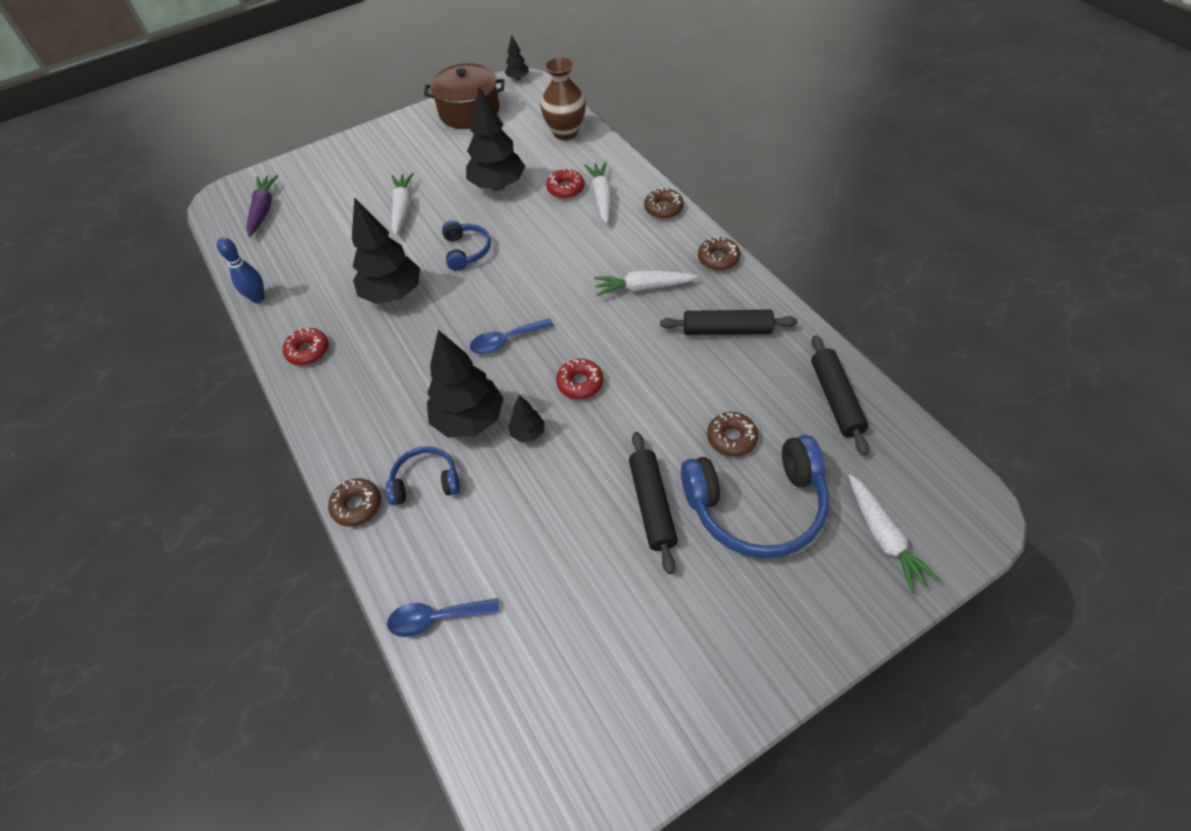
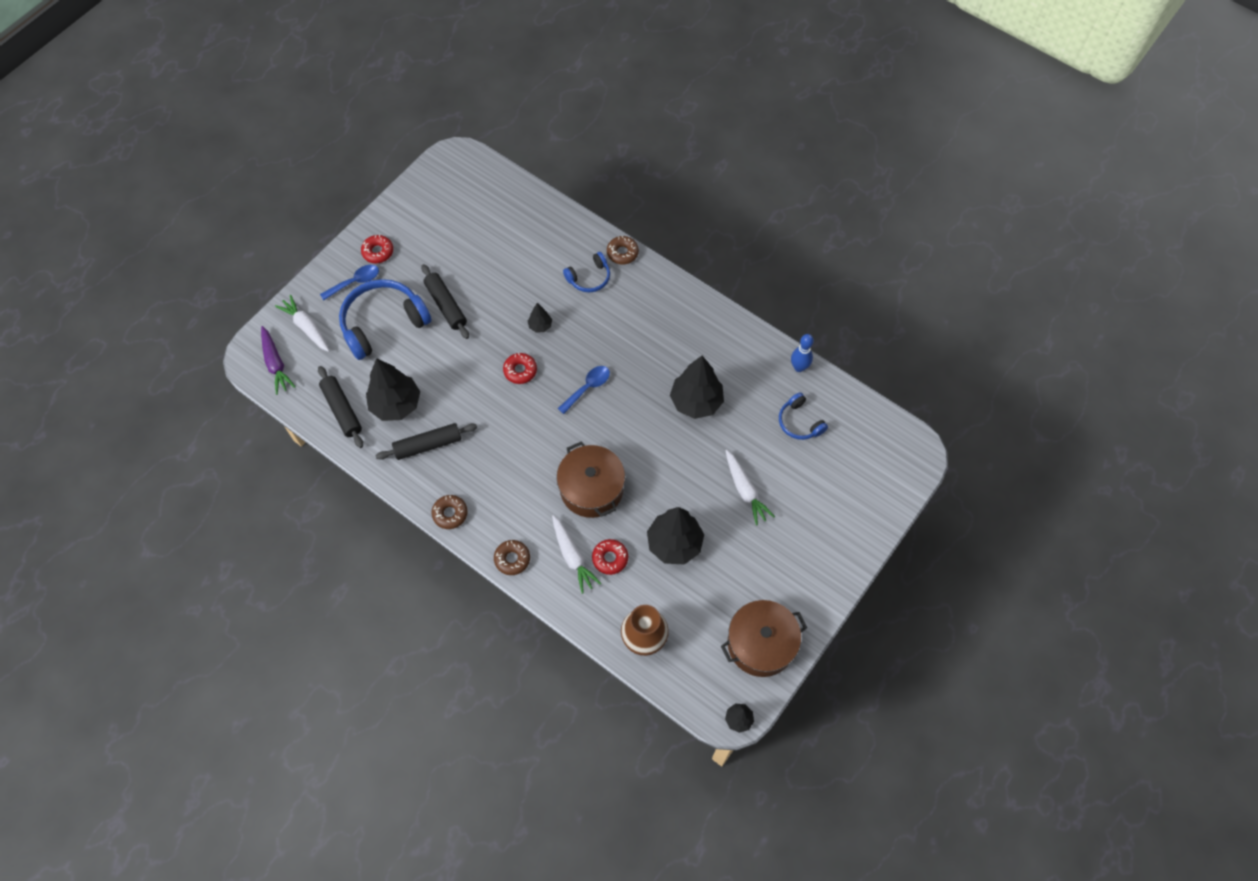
camera: 155 degrees right, 10 degrees up
purple carrot [246,175,278,237] -> purple carrot moved to [261,326,295,395]
red donut [283,328,329,365] -> red donut moved to [361,235,393,263]
blue spoon [387,598,500,637] -> blue spoon moved to [320,265,379,300]
black tree [427,330,504,438] -> black tree moved to [366,358,420,421]
blue headphones [442,220,491,271] -> blue headphones moved to [779,392,828,440]
white carrot [594,270,698,296] -> none
brown donut [707,412,758,457] -> none
none -> brown pot [557,441,625,518]

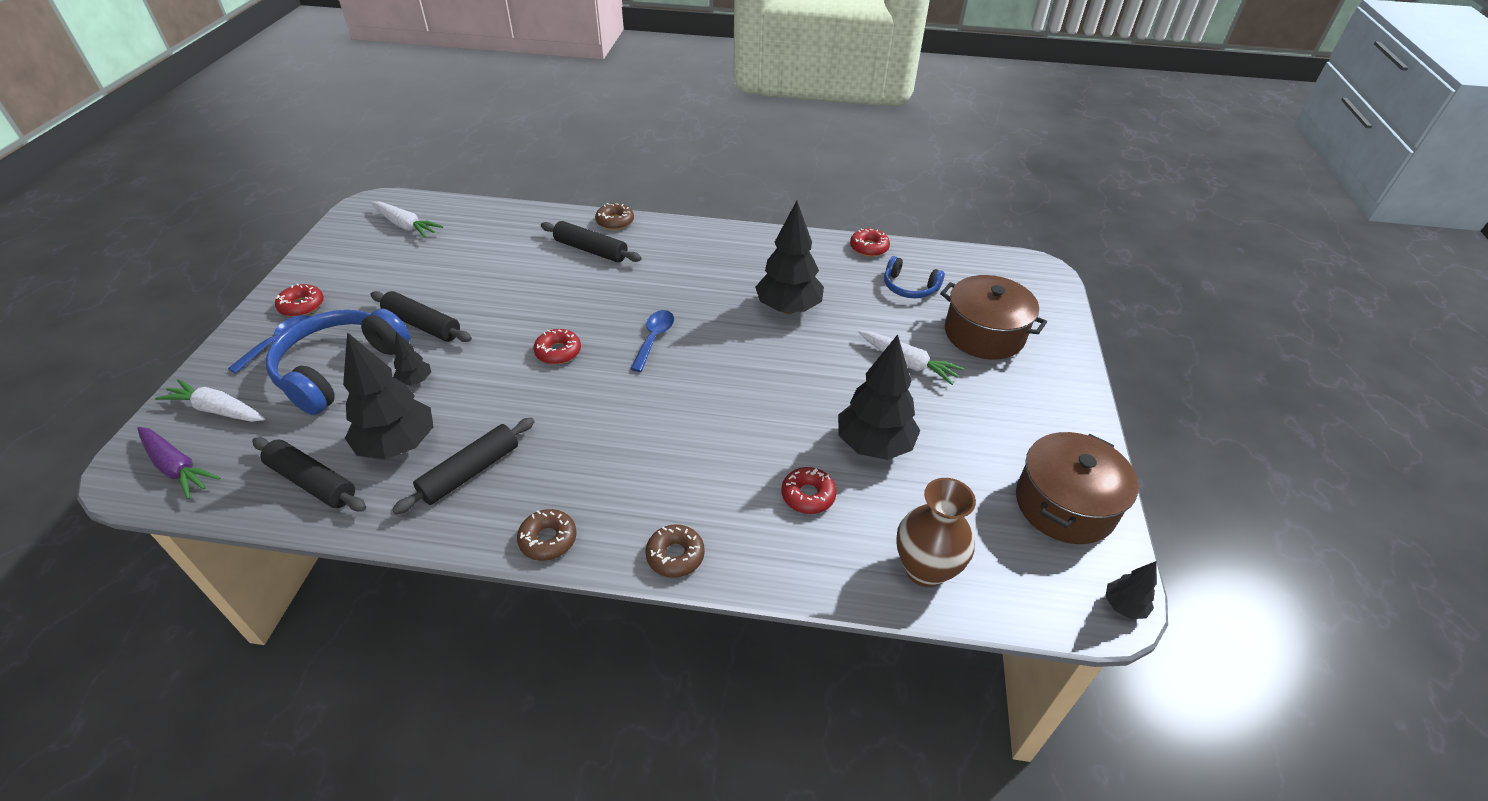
camera: 30 degrees left, 20 degrees down
black tree [528,303,552,333] -> black tree moved to [393,332,431,385]
white carrot [552,515,601,594] -> white carrot moved to [371,201,443,238]
brown pot [557,441,625,518] -> brown pot moved to [940,275,1047,360]
blue headphones [563,252,610,292] -> black rolling pin [541,221,642,263]
blue bowling pin [791,334,814,372] -> red donut [850,228,890,257]

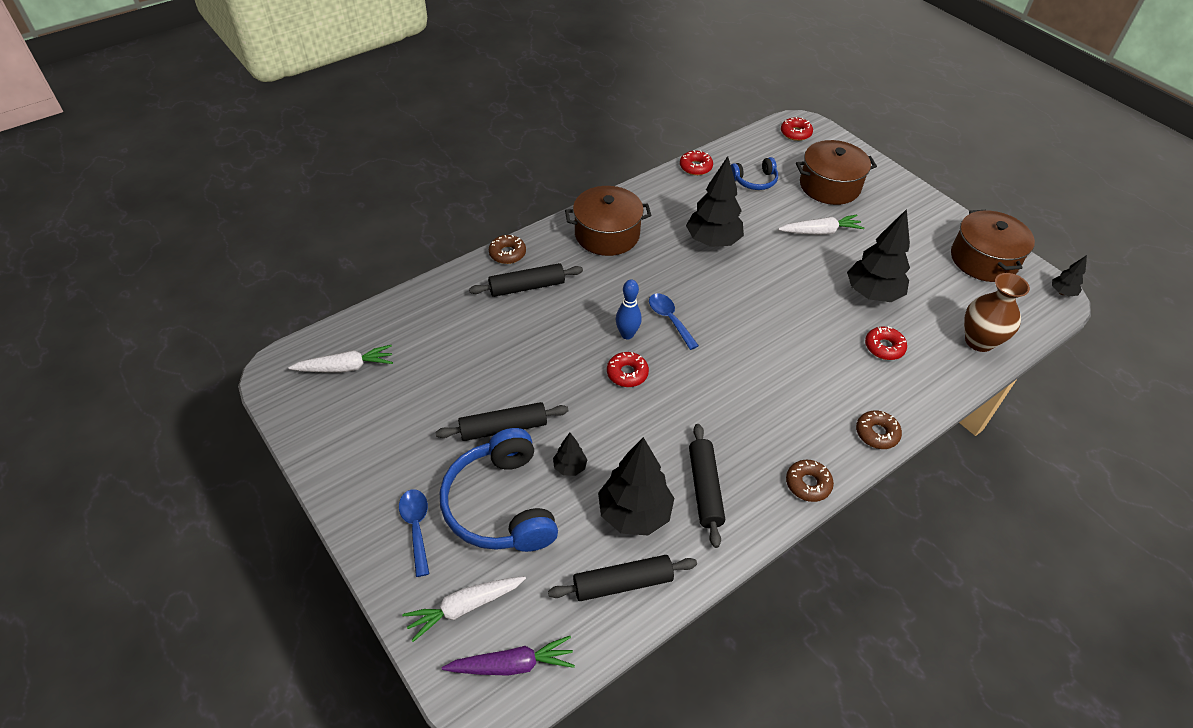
camera: 45 degrees left, 5 degrees up
red donut [275,283,324,317] -> red donut moved to [781,117,813,141]
none -> brown pot [565,186,651,256]
none -> blue bowling pin [615,280,642,339]

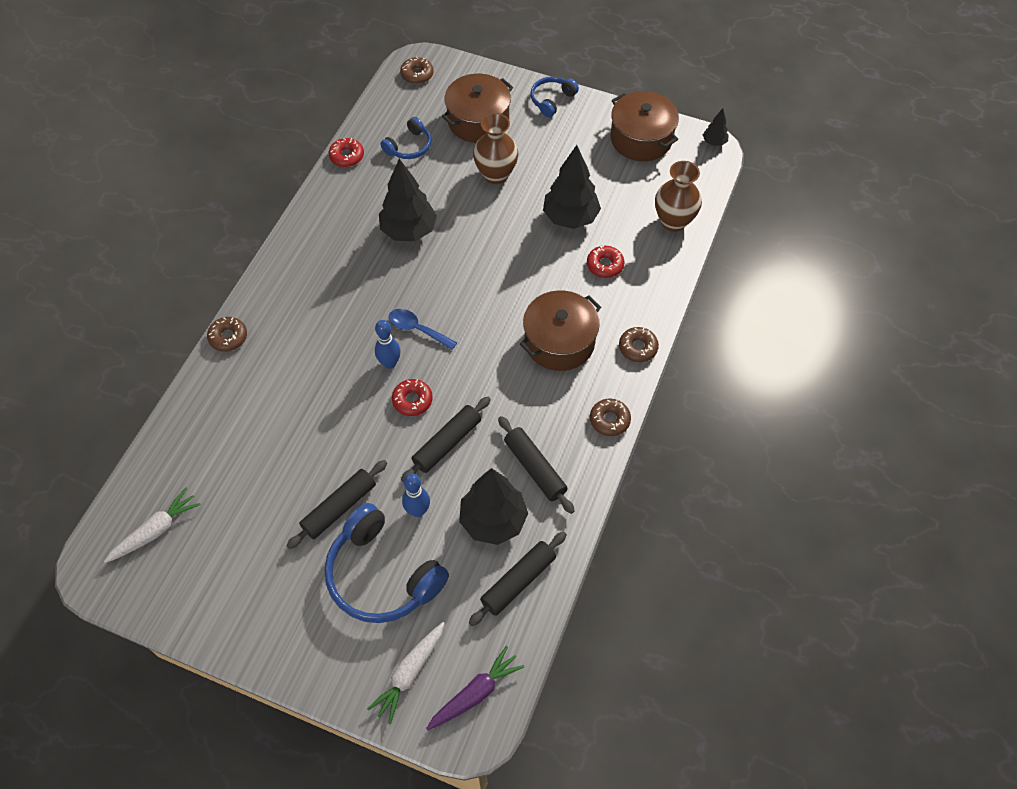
camera: 30 degrees left, 10 degrees up
blue spoon [399,489,429,577] -> none
black rolling pin [469,263,583,297] -> black rolling pin moved to [401,397,491,482]
black tree [553,433,588,476] -> blue bowling pin [402,473,430,517]
brown pot [565,186,651,256] -> brown pot moved to [520,291,601,371]
white carrot [778,215,864,235] -> brown vase [473,113,518,184]
red donut [781,117,813,141] -> brown donut [400,57,434,84]
none -> blue headphones [531,77,579,117]

